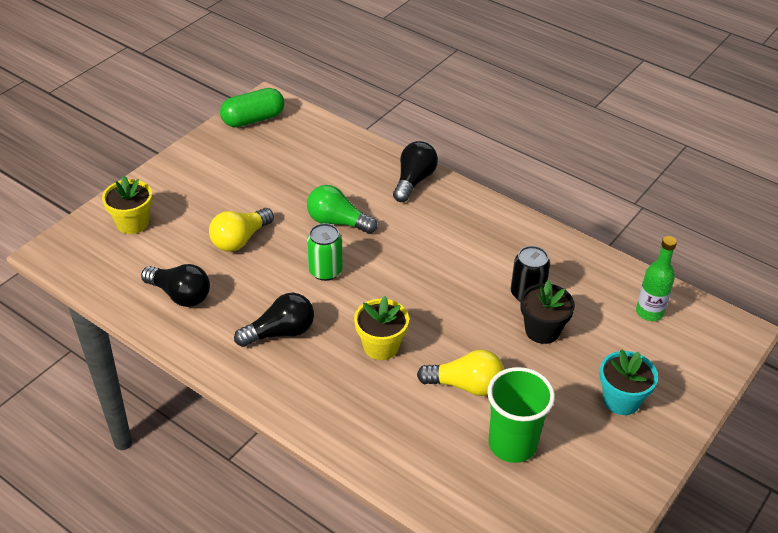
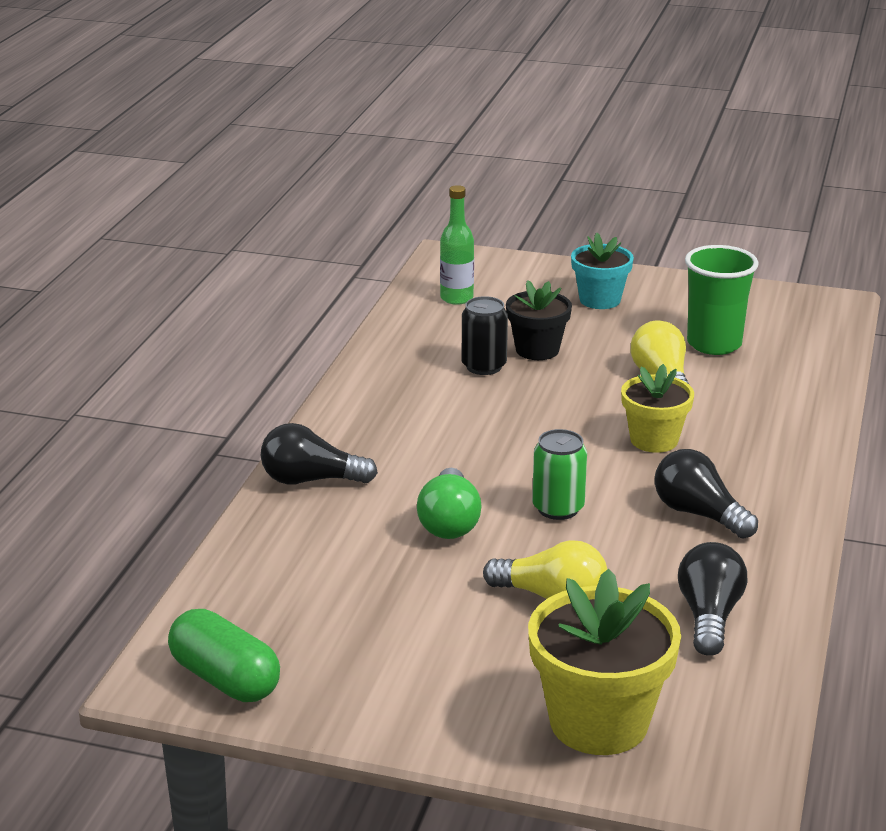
camera: 110 degrees left, 15 degrees down
yellow flower pot [102,176,152,234] -> yellow flower pot [528,569,681,755], size x1.61

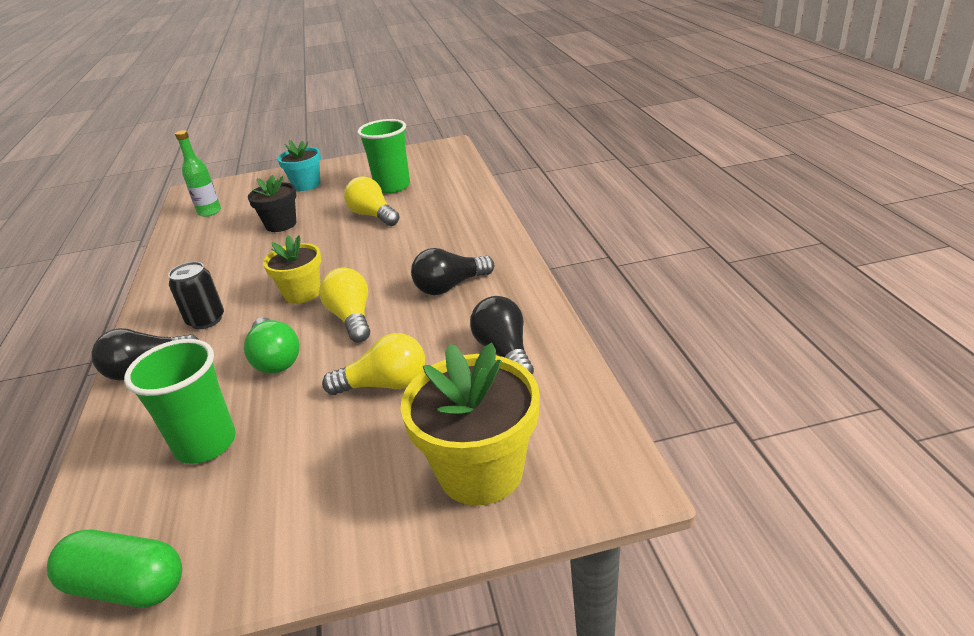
camera: 25 degrees left, 5 degrees up
black can [462,296,508,375] -> black can moved to [168,262,224,329]
green can [532,429,587,520] -> yellow light bulb [319,268,370,343]
yellow flower pot [621,364,694,453] -> yellow flower pot moved to [263,235,321,304]
black light bulb [655,449,758,539] -> black light bulb turned 45 degrees counterclockwise [411,248,494,295]
none -> green cup [124,339,236,464]

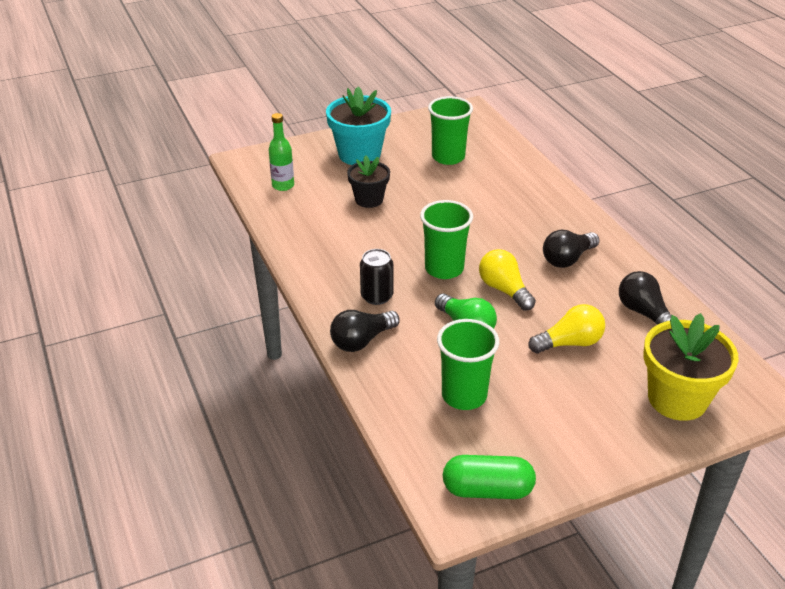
camera: 15 degrees left, 5 degrees up
yellow flower pot [263,235,321,304] -> green cup [420,200,473,279]
turquoise flower pot [277,140,321,191] -> turquoise flower pot [326,87,391,165], size x1.61
yellow light bulb [344,176,400,226] -> none

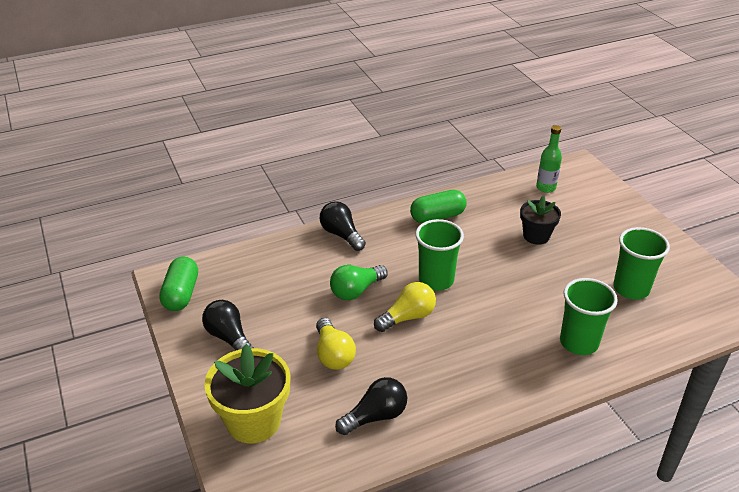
camera: 90 degrees right, 0 degrees up
turquoise flower pot [326,87,391,165] -> none
black can [360,249,393,305] -> none
green cup [437,319,499,410] -> green cup moved to [560,278,618,355]
black light bulb [543,230,600,268] -> black light bulb moved to [202,300,254,351]
none -> green capsule [410,190,466,223]

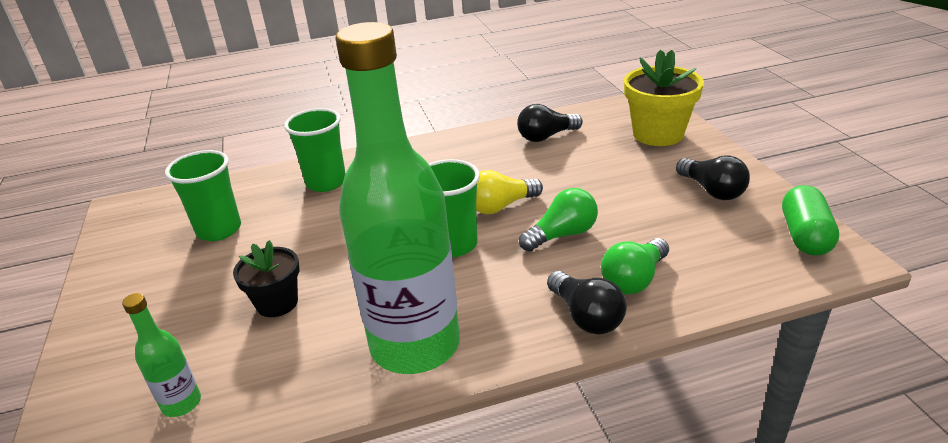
camera: 170 degrees left, 5 degrees down
yellow light bulb [316,318,356,370] -> none
green capsule [410,190,466,223] -> green bottle [335,22,460,374]
none -> green light bulb [601,238,669,294]

